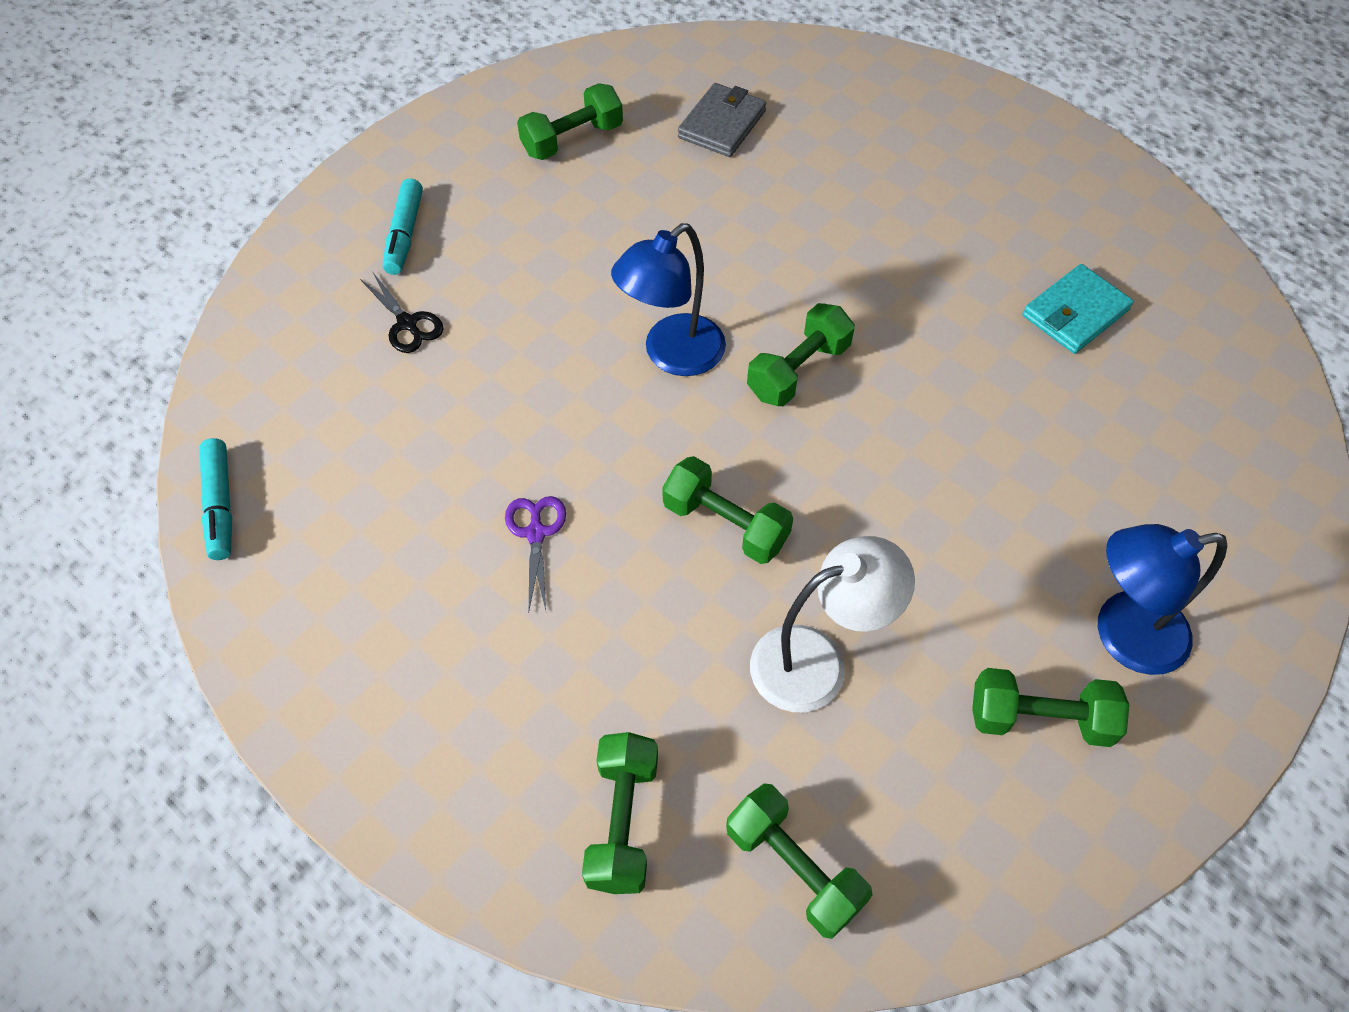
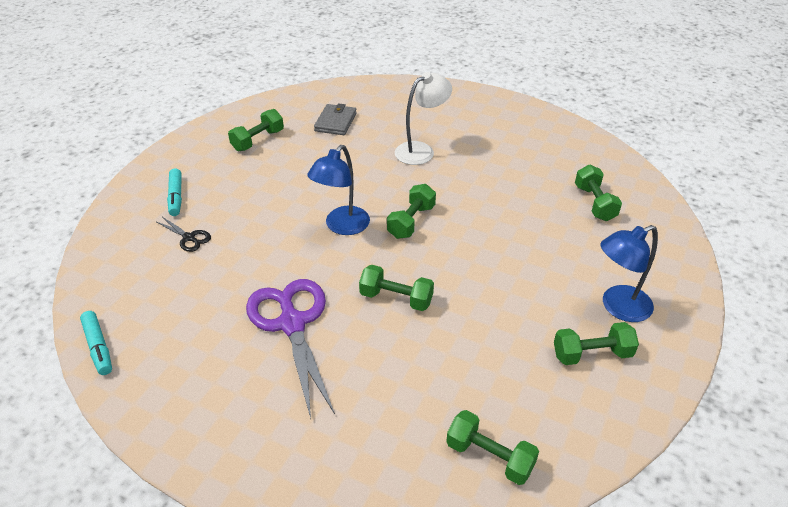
camera: 15 degrees left, 15 degrees down
purple scissors [505,496,566,610] -> purple scissors [246,279,335,419], size x2.27
green dumbbell [582,732,658,894] -> green dumbbell moved to [575,165,622,221]
white lamp [750,536,915,712] -> white lamp moved to [395,72,452,165]
turquoise wallet [1023,264,1134,354] -> none

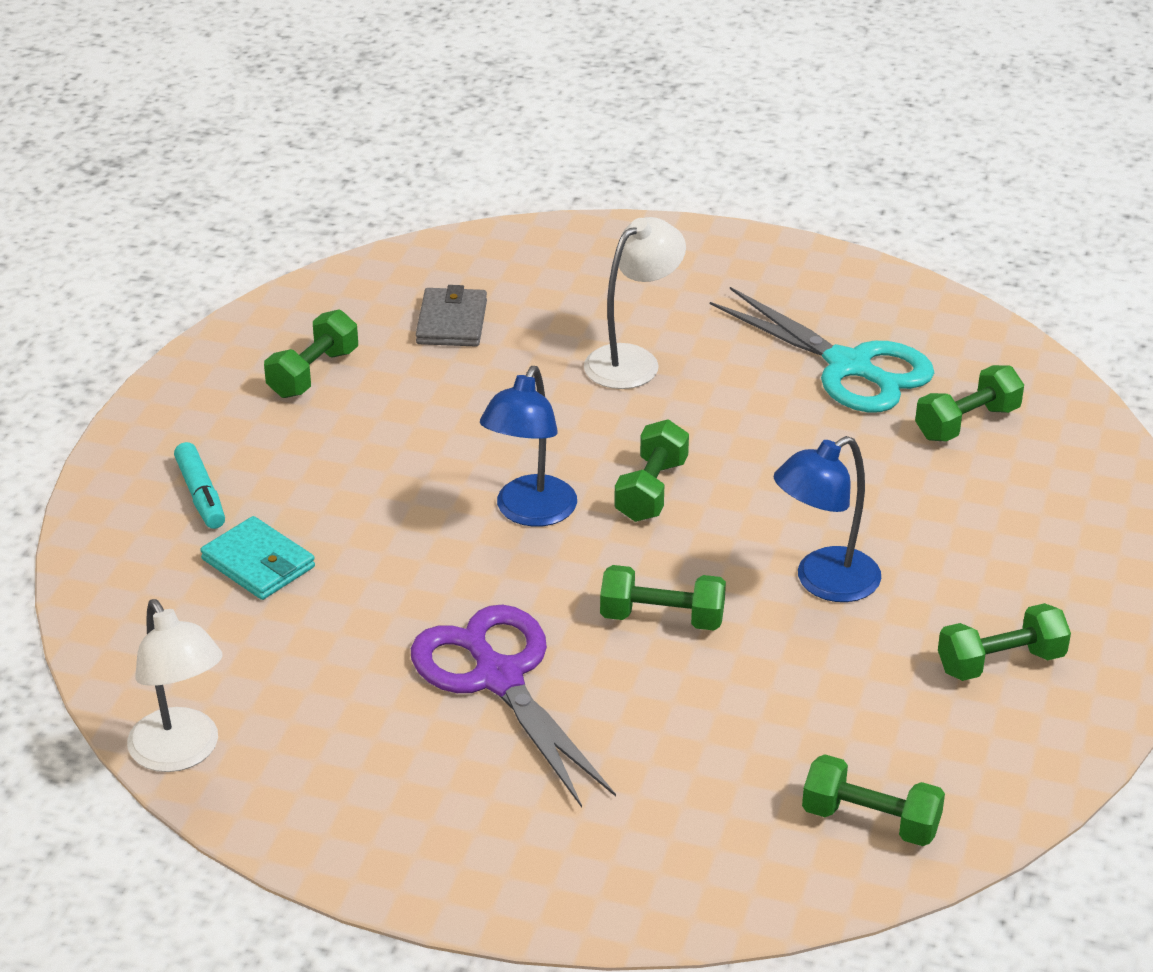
camera: 10 degrees left, 5 degrees down
turquoise marker [80,311,112,375] -> white lamp [127,599,223,772]
black scissors [157,217,211,252] -> turquoise wallet [200,516,315,600]
green dumbbell [575,165,622,221] -> green dumbbell turned 75 degrees clockwise [915,365,1024,442]
blue lamp [600,225,658,322] -> blue lamp moved to [774,436,881,602]
none -> turquoise scissors [710,287,934,412]

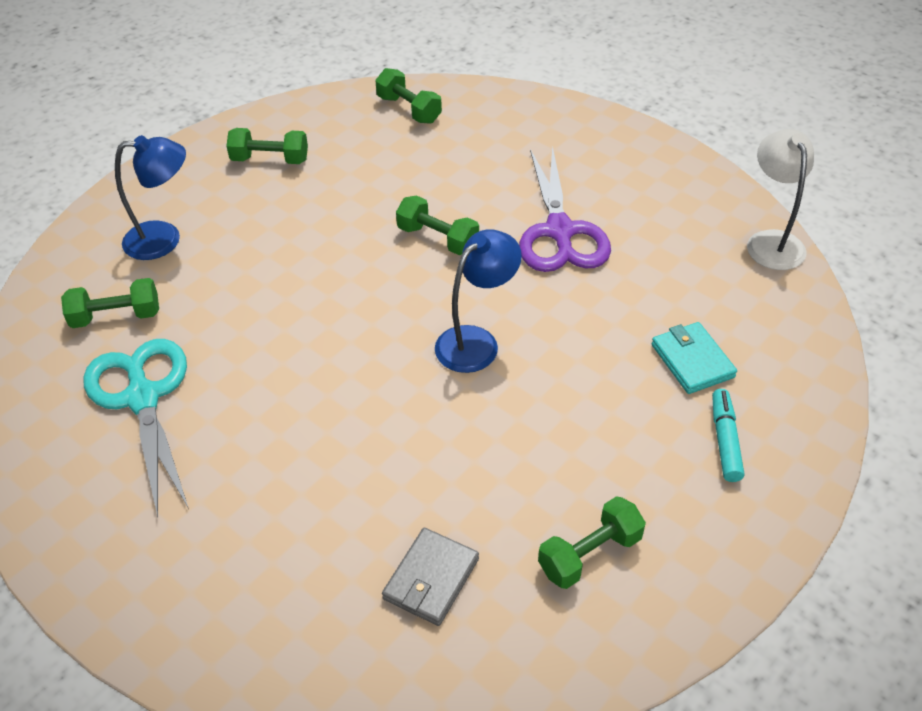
camera: 155 degrees left, 10 degrees up
white lamp [584,217,686,389] -> none
green dumbbell [614,419,689,522] -> none
blue lamp [774,436,881,602] -> blue lamp moved to [115,135,186,260]

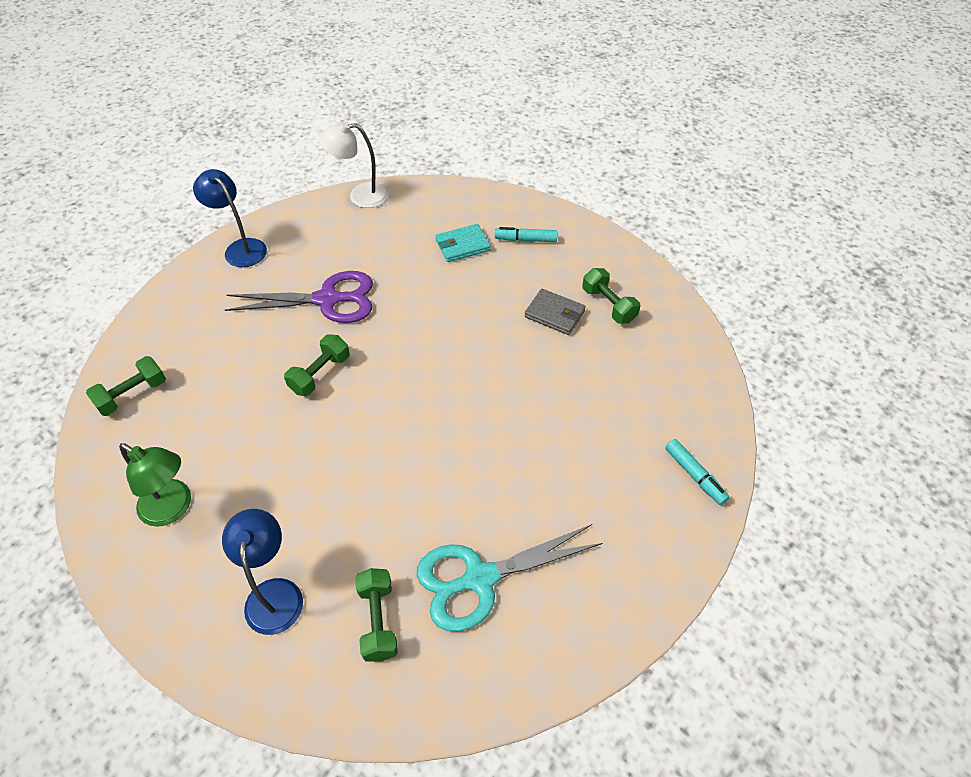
camera: 90 degrees left, 5 degrees up
green dumbbell [226,128,308,164] -> green lamp [119,443,191,527]
grey wallet [382,528,479,626] -> grey wallet moved to [525,289,586,335]
blue lamp [435,229,522,373] -> blue lamp moved to [193,169,267,267]
none -> turquoise marker [665,439,729,505]

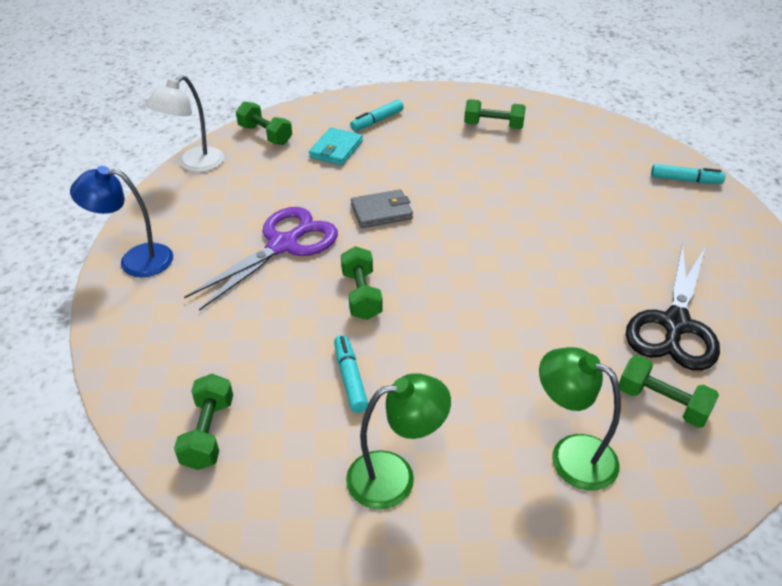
camera: 45 degrees left, 10 degrees down
blue lamp [222,509,303,635] -> green lamp [539,347,621,491]
turquoise scissors [417,524,603,632] -> black scissors [626,243,720,371]
grey wallet [525,289,586,335] -> grey wallet moved to [351,189,413,228]
none -> green dumbbell [236,101,292,145]
none -> turquoise marker [334,335,368,413]

